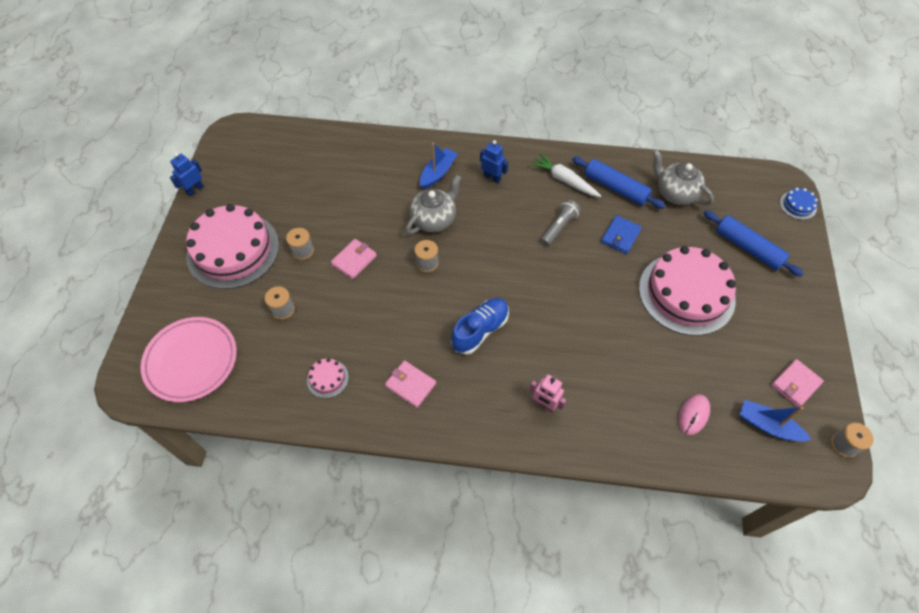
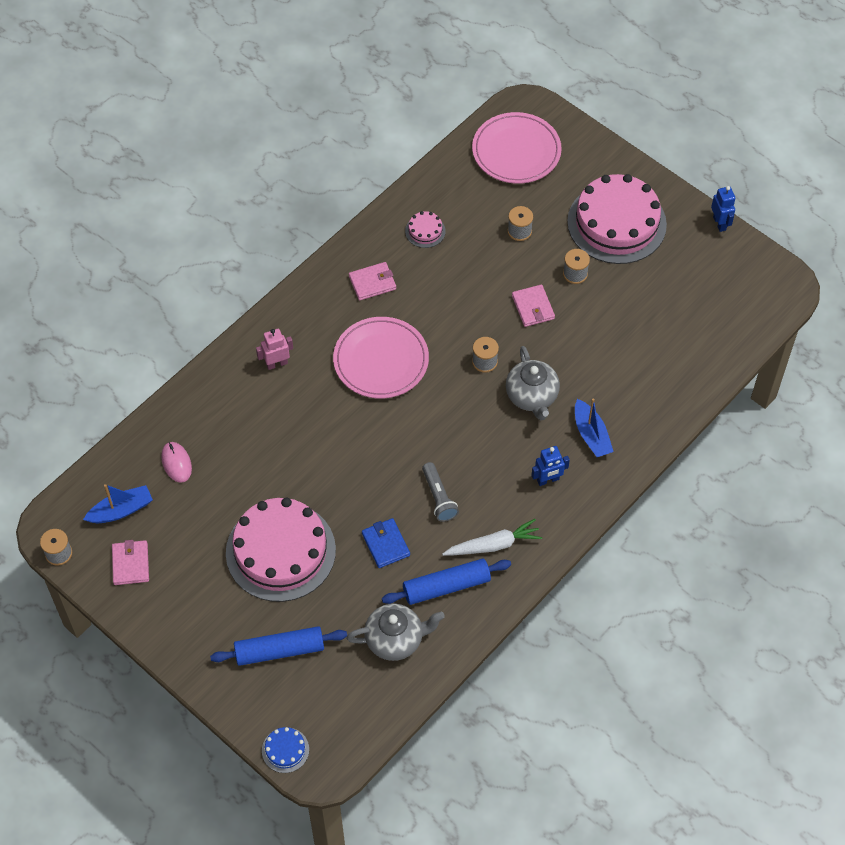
camera: 125 degrees right, 0 degrees up
blue shoe [451,298,509,355] -> pink plate [333,317,429,398]

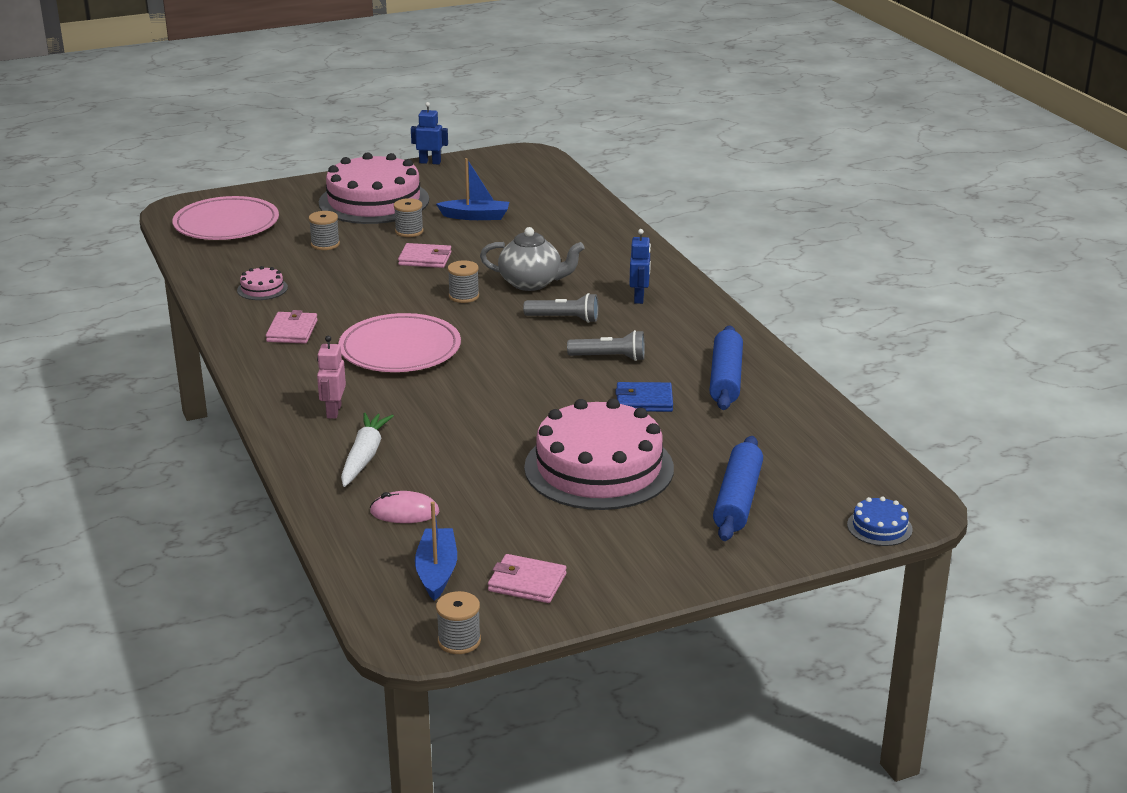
camera: 65 degrees left, 30 degrees down
grey teapot [346,603,445,661] -> none
white carrot [442,519,542,556] -> white carrot moved to [341,413,394,487]
blue boat [575,398,614,457] -> blue boat moved to [436,158,509,220]
none -> grey flashlight [523,293,598,323]

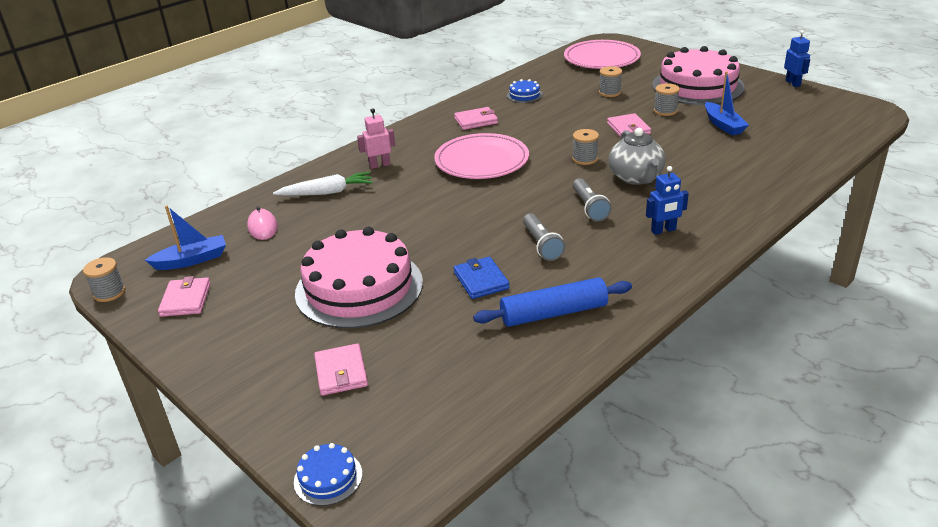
camera: 70 degrees right, 5 degrees up
pink cake [237,266,288,300] -> blue cake [507,79,543,103]
blue rolling pin [713,436,763,541] -> pink wallet [314,343,368,396]

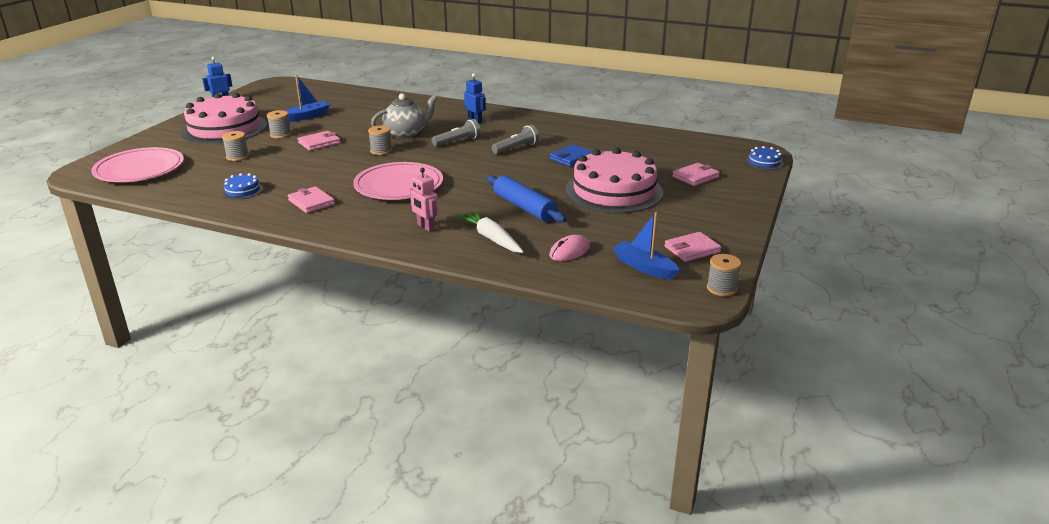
camera: 115 degrees left, 5 degrees down
blue rolling pin [473,277,632,327] -> blue rolling pin moved to [487,175,566,223]

